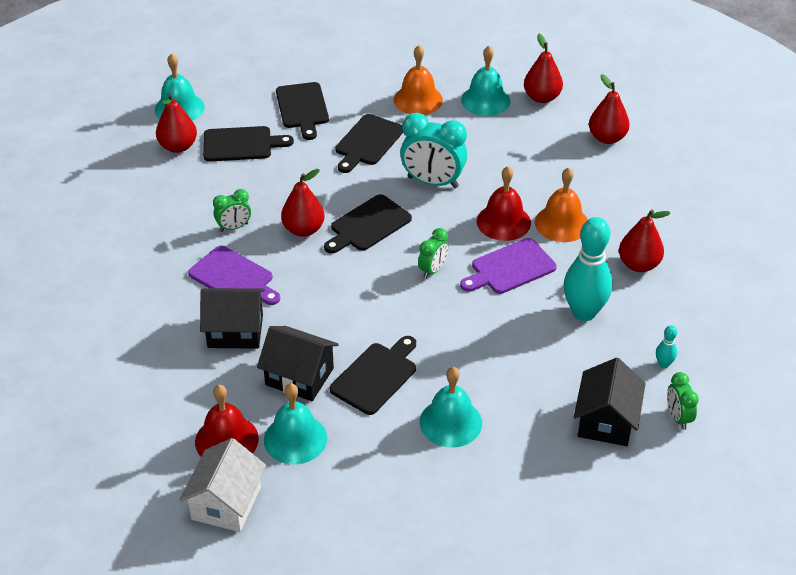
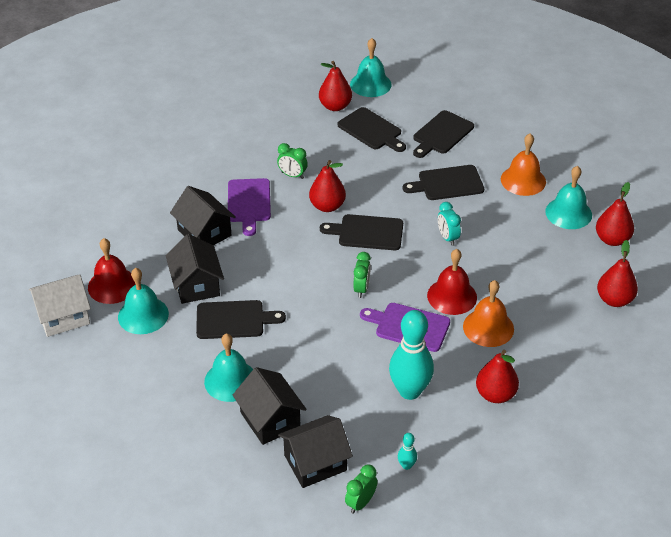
camera: 50 degrees right, 0 degrees up
turquoise clock [400,113,467,188] -> turquoise clock [438,202,461,246], size x0.55
green clock [418,228,449,278] -> green clock turned 75 degrees counterclockwise [353,252,371,298]
none -> black house [232,367,307,445]

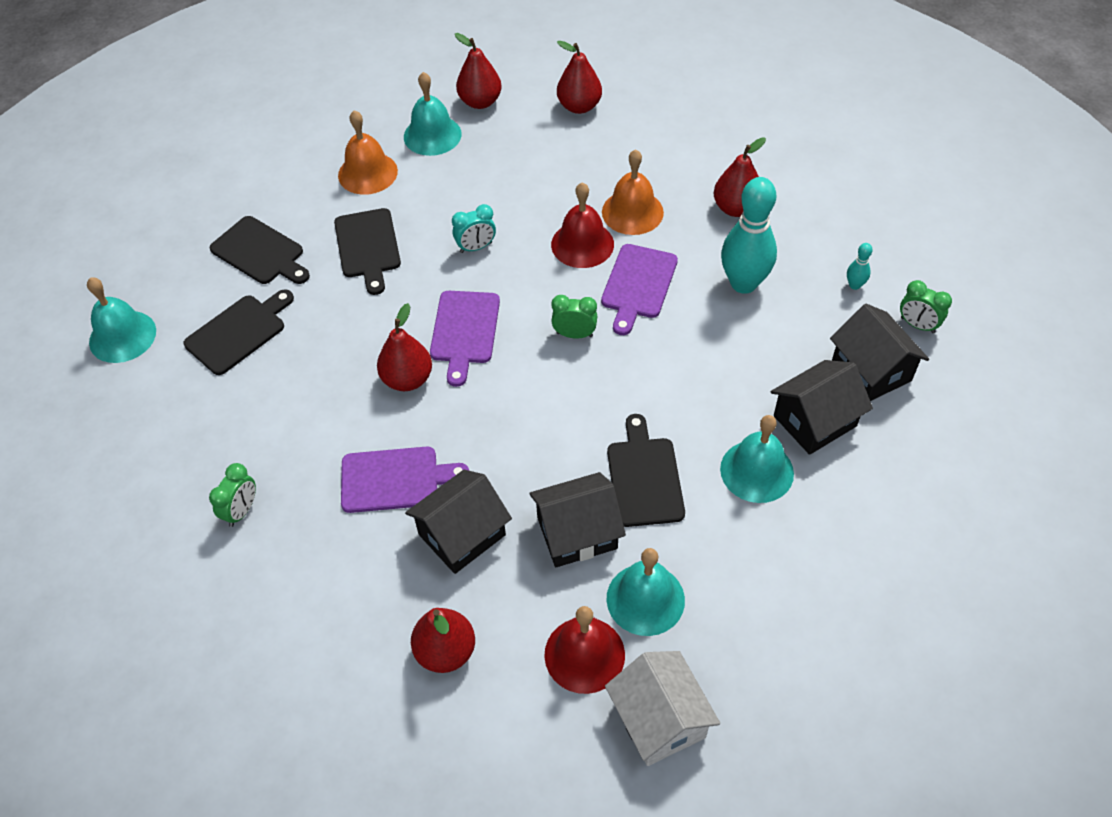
camera: 90 degrees left, 10 degrees up
green clock [277,143,308,179] -> green clock moved to [209,463,256,527]
red pear [319,61,352,111] -> red pear moved to [411,608,475,673]
black cutting board [320,214,403,250] -> purple cutting board [430,291,500,387]

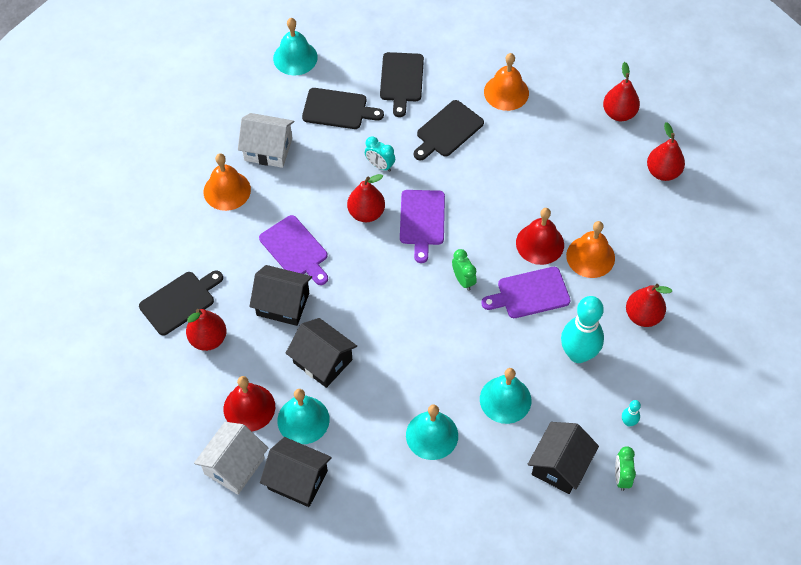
camera: 55 degrees right, 5 degrees up
green clock [209,463,256,527] -> orange bell [204,153,251,211]
turquoise bell [404,72,462,156] -> turquoise bell moved to [480,368,531,424]
purple cutting board [430,291,500,387] -> purple cutting board turned 60 degrees counterclockwise [400,190,445,263]
turquoise clock [452,204,496,253] -> turquoise clock moved to [365,136,395,172]
black cutting board [607,414,685,527] -> black cutting board moved to [139,270,223,336]
black house [771,360,873,455] -> black house moved to [260,437,332,507]
none -> white house [238,113,294,168]

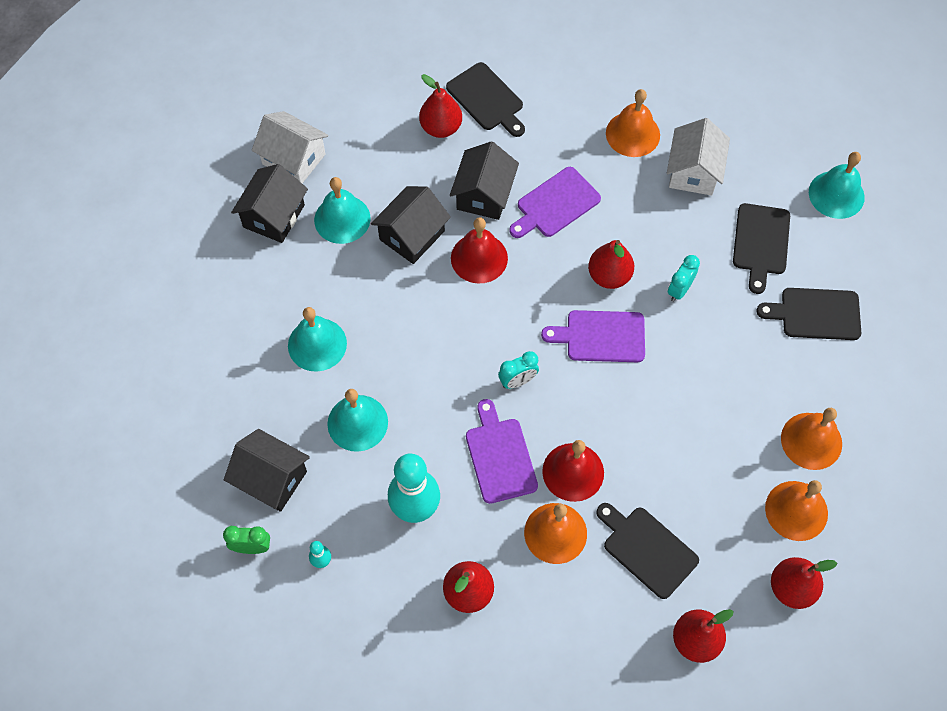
camera: 90 degrees right, 5 degrees up
red bell [224,376,275,432] -> red bell moved to [451,217,508,284]
black cutting board [414,100,484,161] -> black cutting board moved to [596,503,699,599]
green clock [452,249,477,291] -> turquoise clock [498,351,539,389]
none -> orange bell [765,480,828,541]

